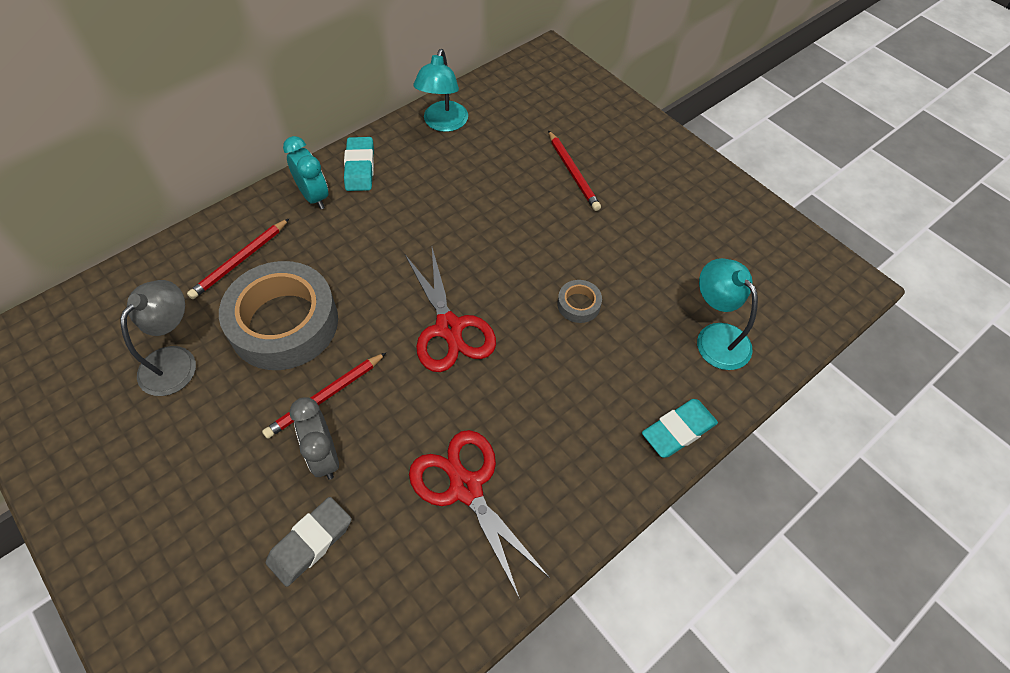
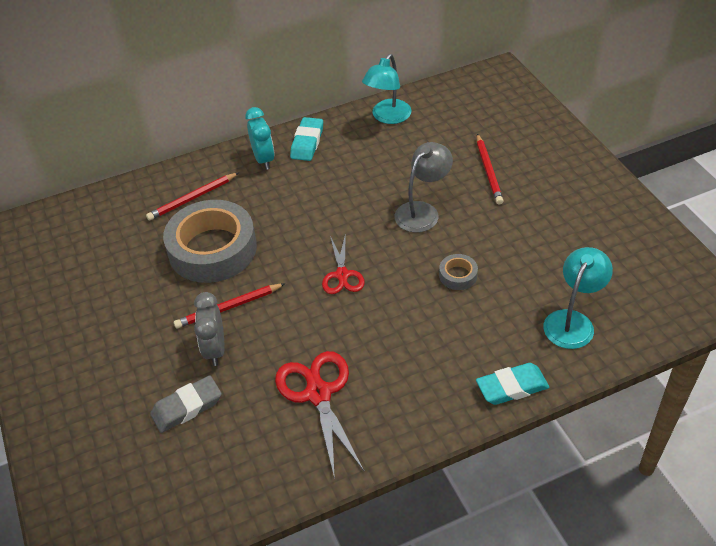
camera: 20 degrees right, 10 degrees down
grey lamp [120,280,196,396] -> grey lamp moved to [395,142,453,233]
red scissors [405,248,496,372] -> red scissors [322,233,365,294], size x0.63
turquoise lamp [697,258,758,370] -> turquoise lamp turned 45 degrees clockwise [543,247,613,349]

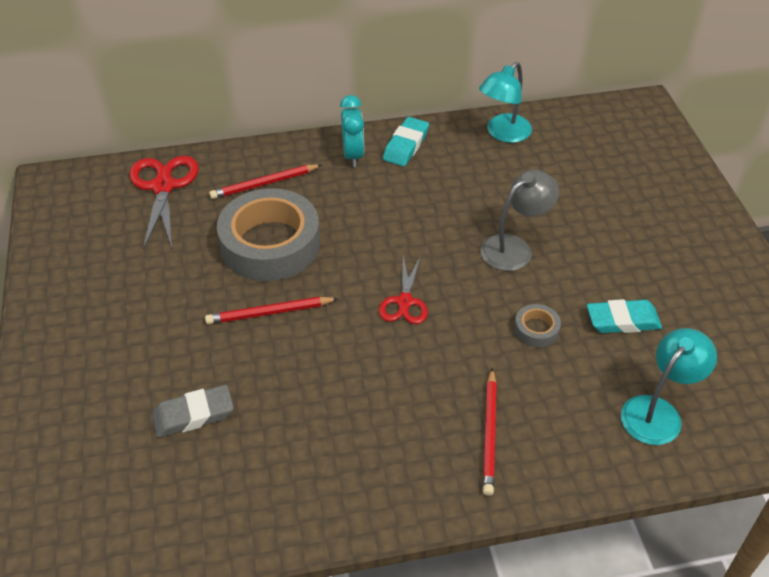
camera: 10 degrees right, 0 degrees up
grey clock [194,292,225,366] -> none
red scissors [275,351,364,479] -> red scissors moved to [129,156,198,250]
turquoise eraser [476,363,549,405] -> turquoise eraser moved to [587,299,662,333]
red pencil [477,134,503,205] -> red pencil moved to [483,368,497,496]

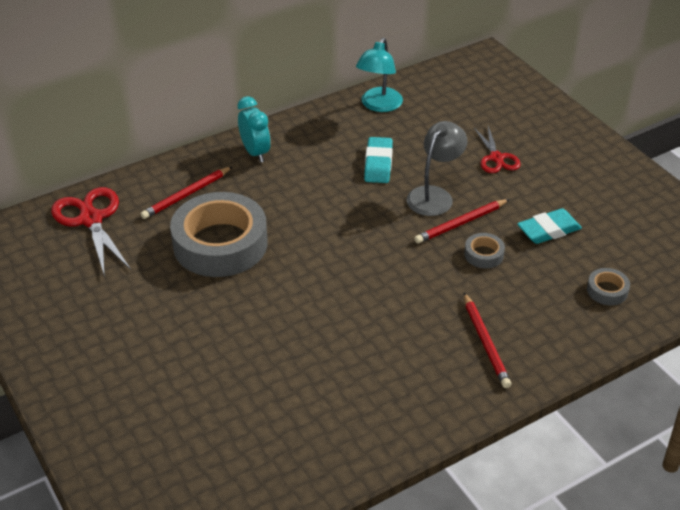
camera: 20 degrees left, 5 degrees down
grey eraser [152,385,234,438] -> none
red pencil [205,297,339,324] -> red pencil moved to [414,199,509,244]
red scissors [379,256,428,324] -> red scissors moved to [474,126,521,173]
turquoise eraser [383,117,429,166] -> turquoise eraser moved to [364,137,393,183]
turquoise lamp [621,328,717,445] -> grey tape [587,268,630,305]

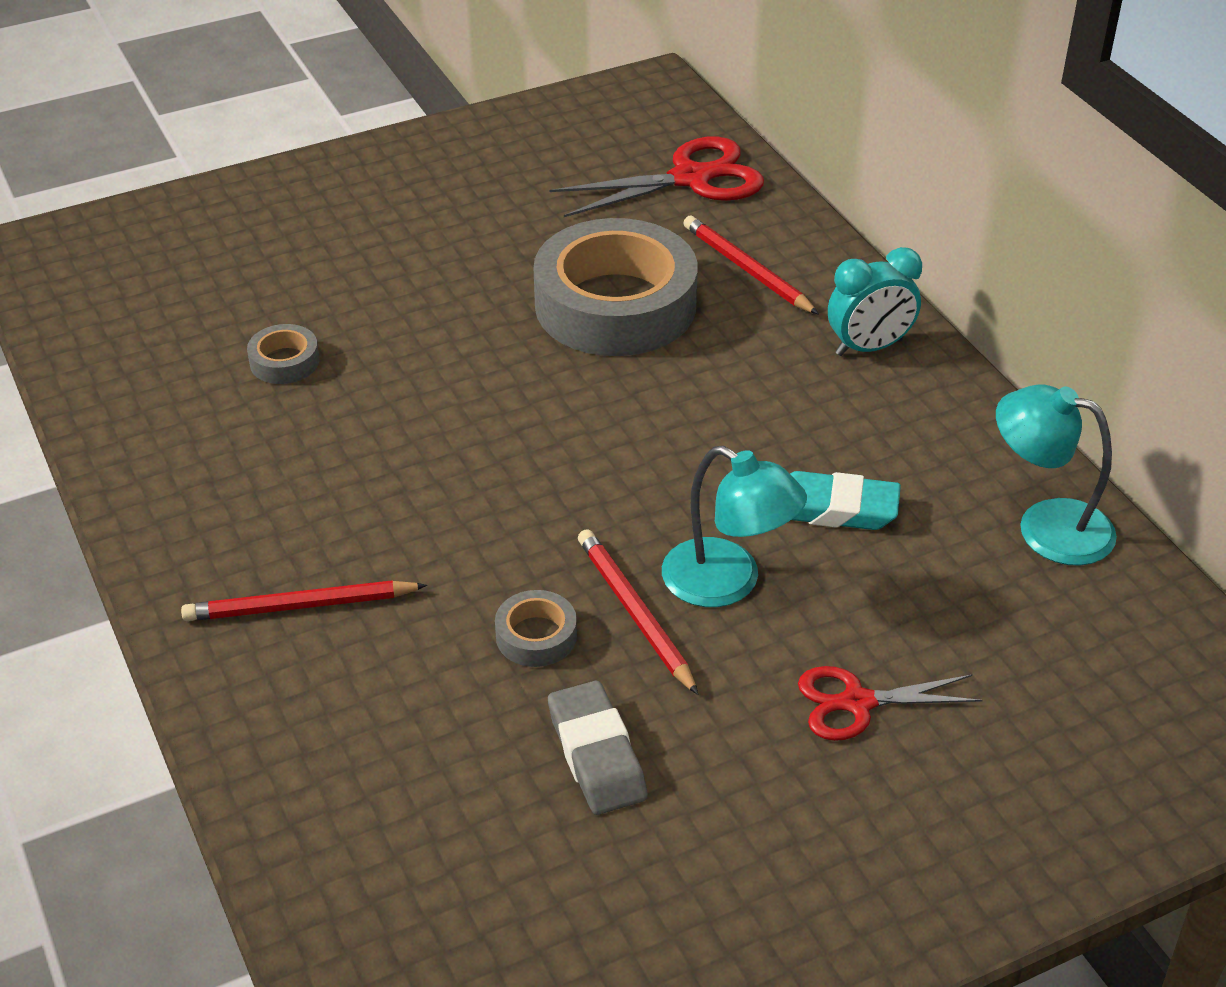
camera: 95 degrees right, 0 degrees up
grey lamp [407,121,468,216] -> turquoise lamp [662,446,807,607]
turquoise eraser [517,208,582,244] -> grey eraser [548,681,648,815]
grey tape [587,268,630,305] -> grey tape moved to [247,324,319,384]

